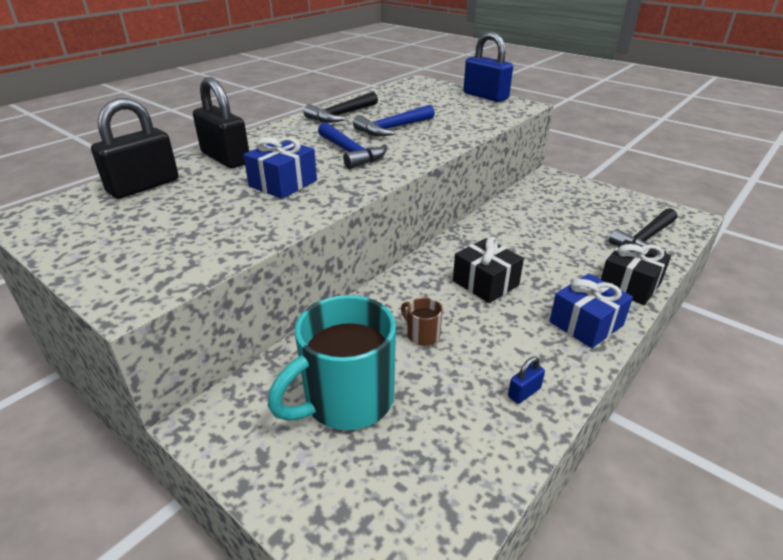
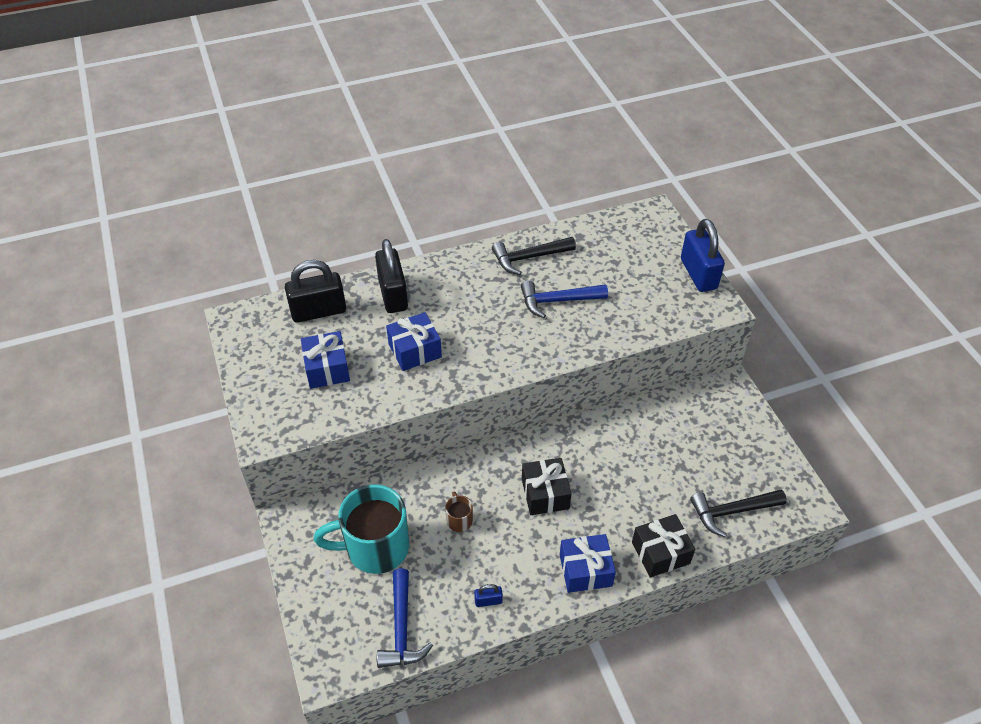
camera: 30 degrees right, 15 degrees up
blue hammer [318,122,387,169] -> blue hammer moved to [377,568,433,668]
none -> blue gift [301,331,350,389]

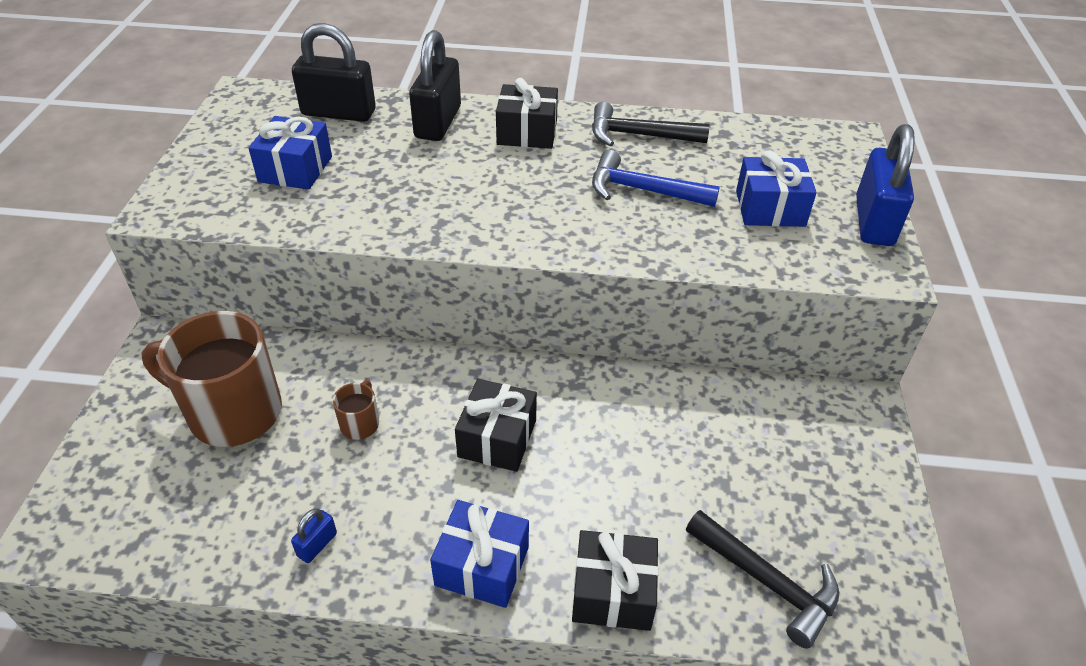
camera: 25 degrees right, 5 degrees down
turquoise mug [314,484,409,574] -> brown mug [141,311,282,447]
blue hammer [377,568,433,668] -> none
blue gift [386,312,442,371] -> blue gift moved to [736,150,817,227]
blue padlock [474,584,503,607] -> blue padlock turned 75 degrees counterclockwise [291,508,337,563]
black hammer [690,489,787,537] -> black hammer turned 150 degrees counterclockwise [686,510,839,649]
none -> black gift [496,78,558,149]

